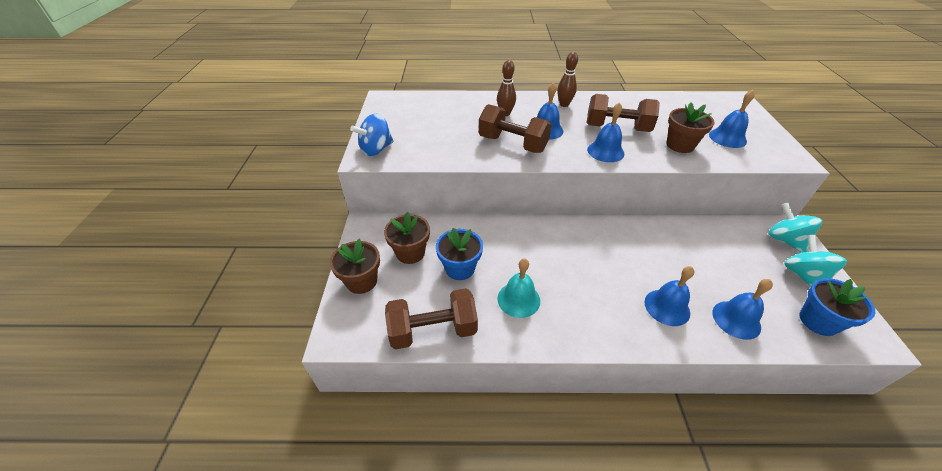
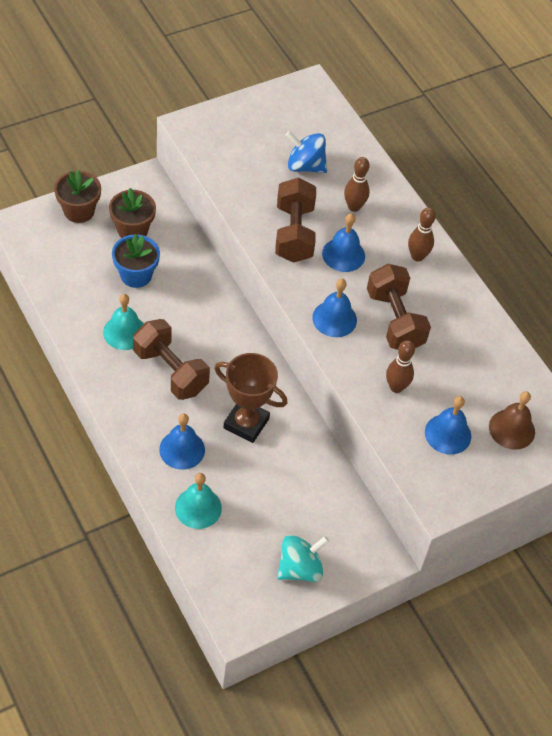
camera: 55 degrees right, 10 degrees up
blue spinning top [350,114,393,156] -> blue spinning top moved to [285,131,327,173]
brown dumbbell [385,288,478,350] -> brown dumbbell moved to [133,319,210,400]
brown flower pot [666,102,715,153] -> brown bowling pin [386,340,415,393]
blue bell [712,279,773,340] -> turquoise bell [175,473,222,529]
turquoise spinning top [768,203,822,253] -> none
blue flower pot [799,278,876,336] -> none
none -> brown trophy [214,353,287,443]
none -> brown bell [489,391,535,450]

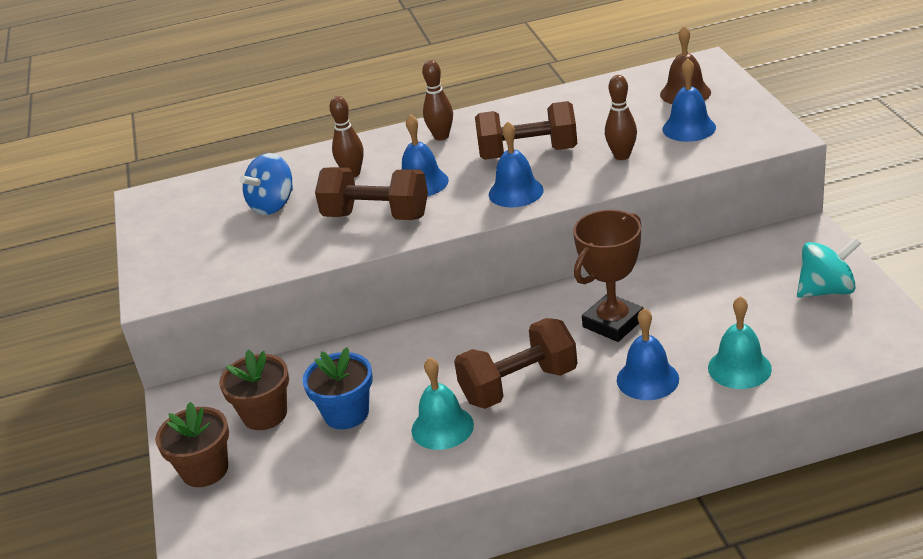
camera: 65 degrees left, 20 degrees down
turquoise spinning top [277,535,329,582] -> turquoise spinning top turned 90 degrees clockwise [797,237,862,298]

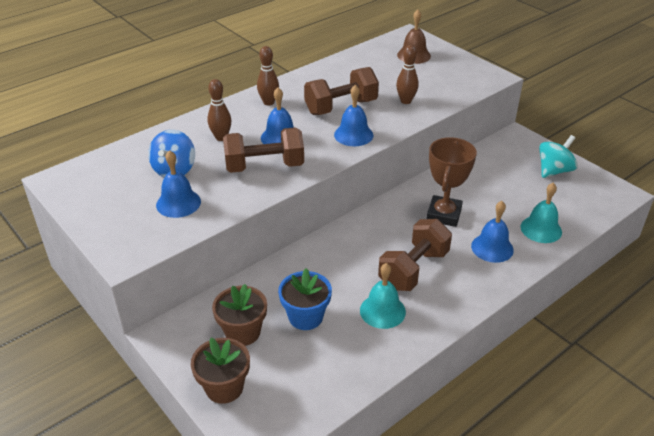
camera: 30 degrees left, 5 degrees up
blue bell [662,59,716,142] -> blue bell moved to [156,150,201,218]

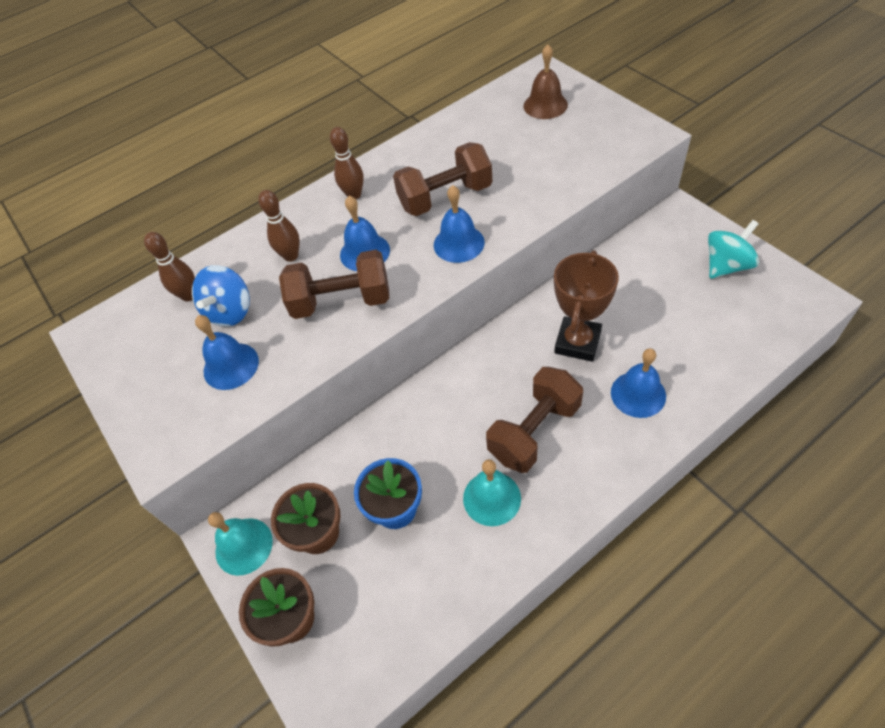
camera: 10 degrees right, 15 degrees up
brown bowling pin [396,45,419,104] -> brown bowling pin moved to [144,232,195,301]
turquoise bell [521,183,562,243] -> turquoise bell moved to [208,512,273,576]

